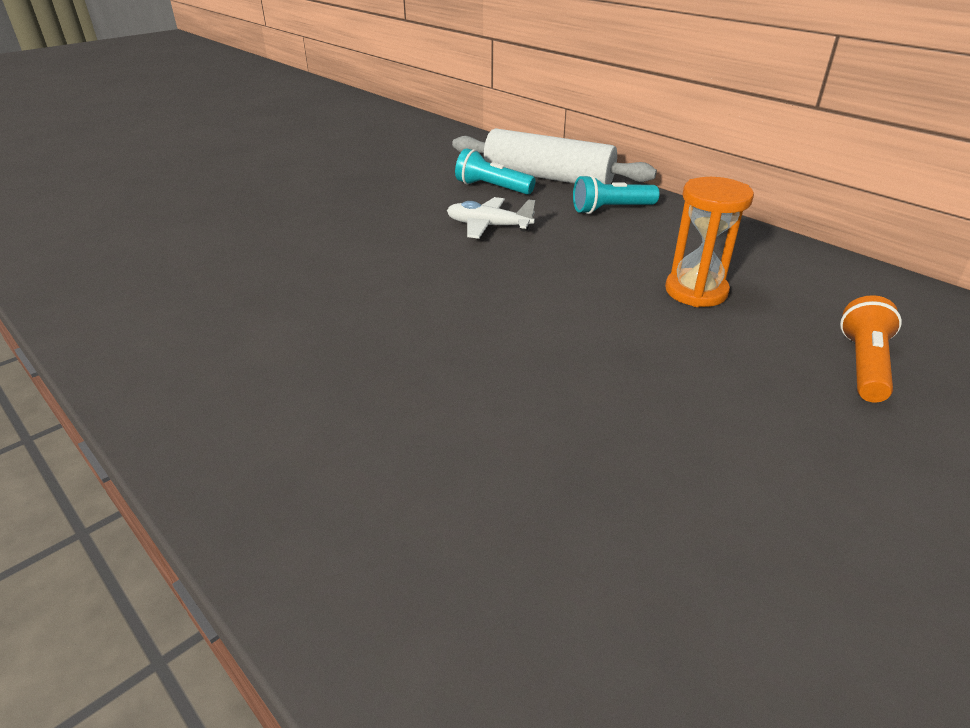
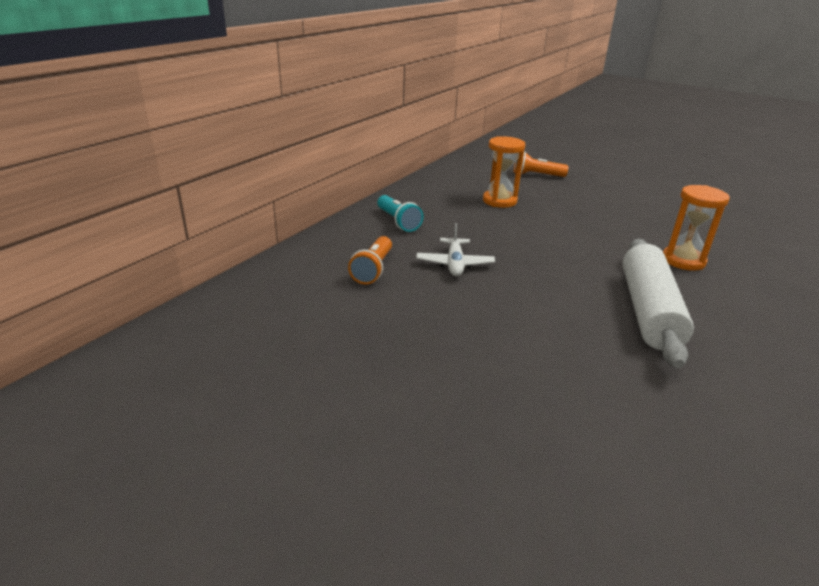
camera: 105 degrees left, 5 degrees down
white rolling pin [452,128,657,184] -> white rolling pin moved to [622,239,694,368]
turquoise flashlight [455,148,535,195] -> orange flashlight [348,236,392,284]
none -> orange hourglass [663,185,730,271]

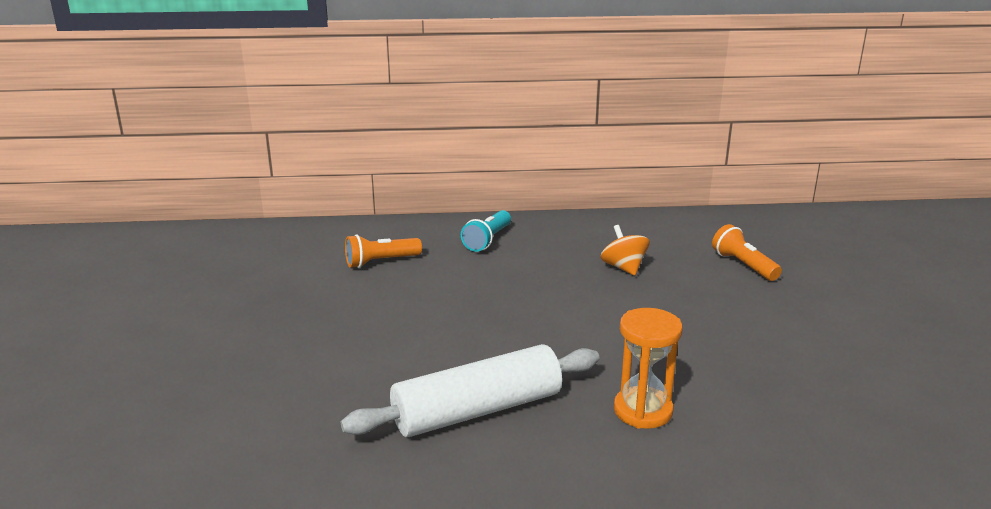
camera: 55 degrees right, 5 degrees down
white plane [416,223,495,276] -> none
orange hourglass [483,136,525,208] -> orange spinning top [601,225,650,276]

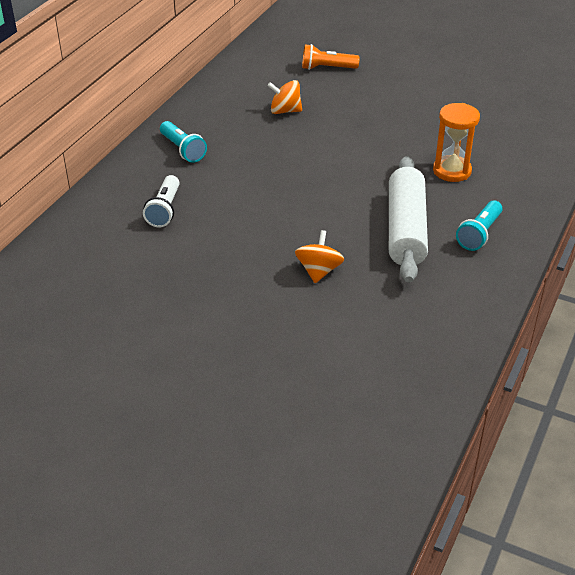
camera: 60 degrees left, 15 degrees up
orange flashlight [345,234,422,268] -> white flashlight [143,175,180,227]
none -> orange spinning top [295,230,344,283]
none -> turquoise flashlight [456,201,503,251]

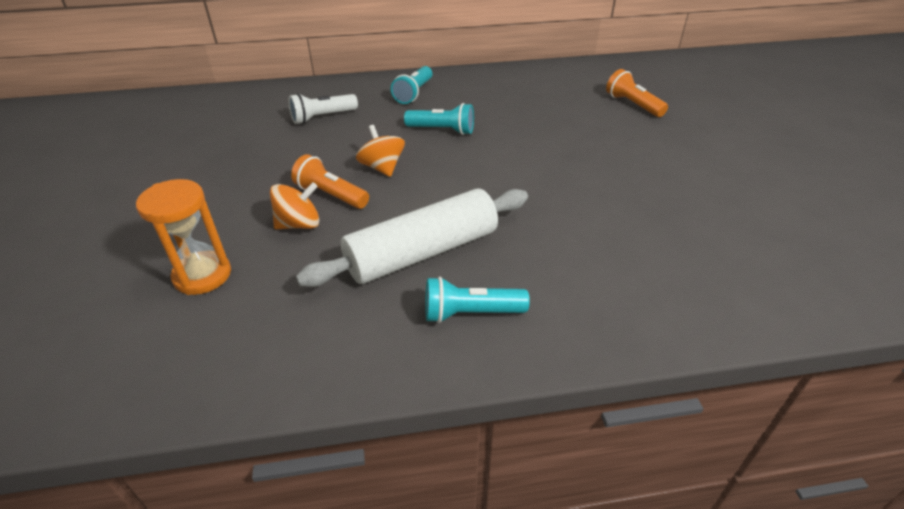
camera: 55 degrees right, 0 degrees up
orange spinning top [268,80,302,114] -> orange spinning top moved to [356,125,405,177]
orange hourglass [433,103,480,182] -> orange hourglass moved to [136,179,231,295]
none -> orange flashlight [291,154,369,209]
none -> turquoise flashlight [404,103,474,135]

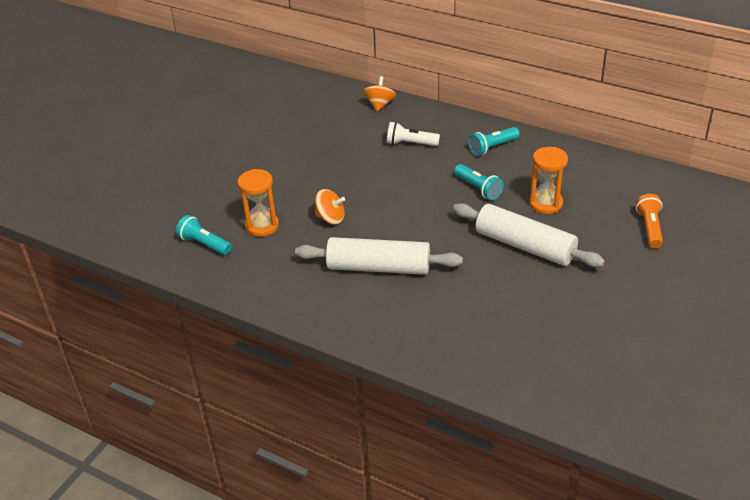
camera: 40 degrees right, 0 degrees up
orange flashlight [291,154,369,209] -> none
orange spinning top [356,125,405,177] -> orange spinning top moved to [363,76,396,112]
turquoise flashlight [425,277,530,323] -> turquoise flashlight moved to [176,215,232,255]
none -> white rolling pin [453,203,605,267]
none -> orange hourglass [529,147,568,214]

